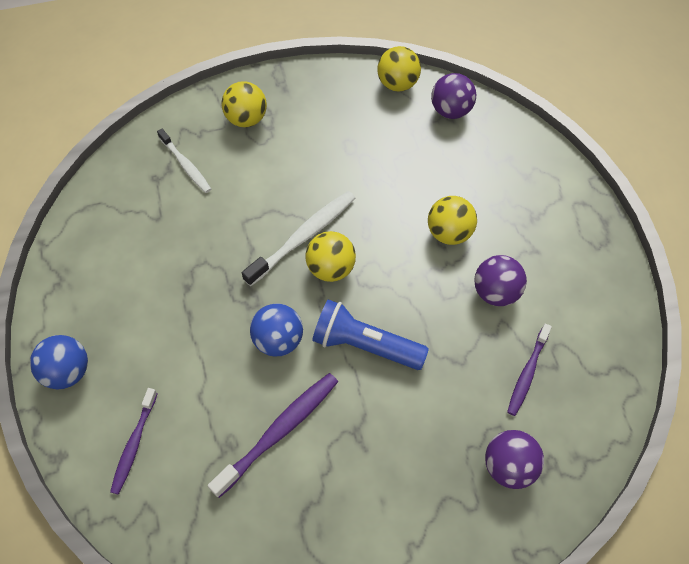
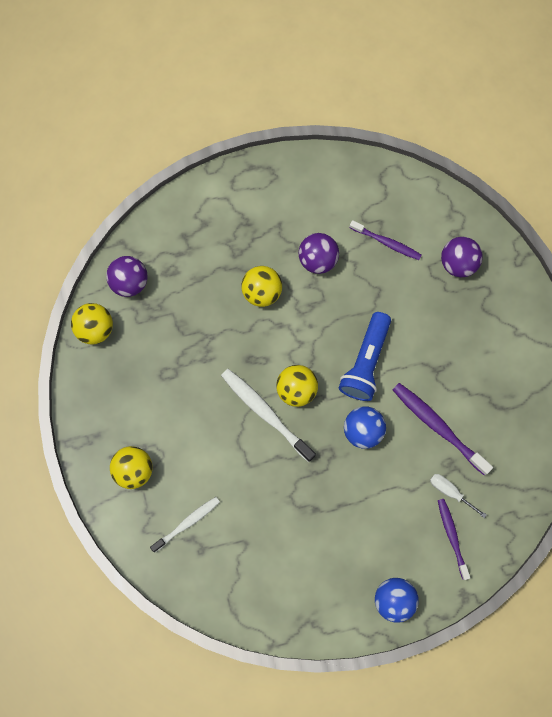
camera: 90 degrees left, 15 degrees up
purple toothbrush [110,388,158,495] -> purple toothbrush turned 120 degrees counterclockwise [438,499,470,580]
none -> white screwdriver [430,474,487,518]

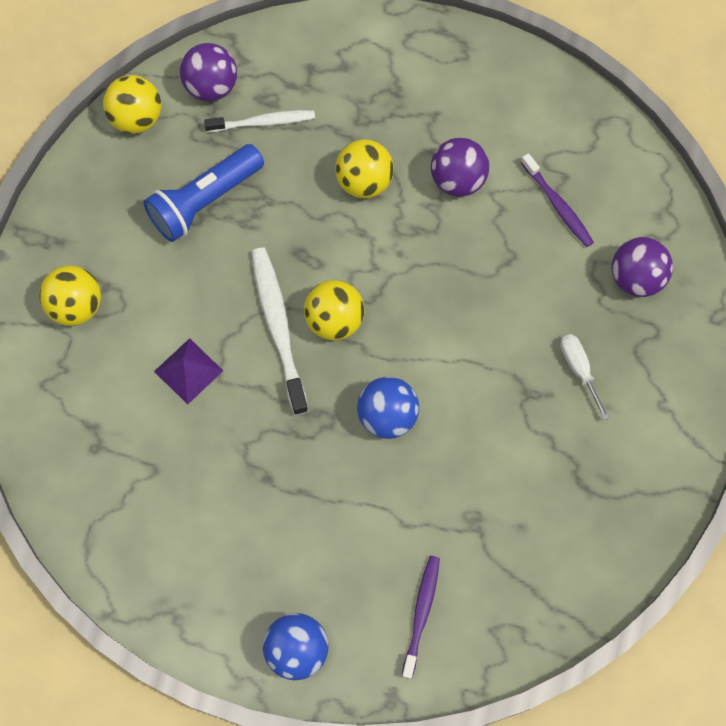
camera: 30 degrees right, 5 degrees down
white toothbrush [150,497,220,552] -> white toothbrush moved to [204,110,315,132]
blue flashlight [339,312,391,401] -> blue flashlight moved to [143,144,264,242]
purple toothbrush [393,383,493,475] -> none
white screwdriver [430,474,487,518] -> white screwdriver moved to [560,334,609,420]
none -> purple pyramid [154,338,223,405]

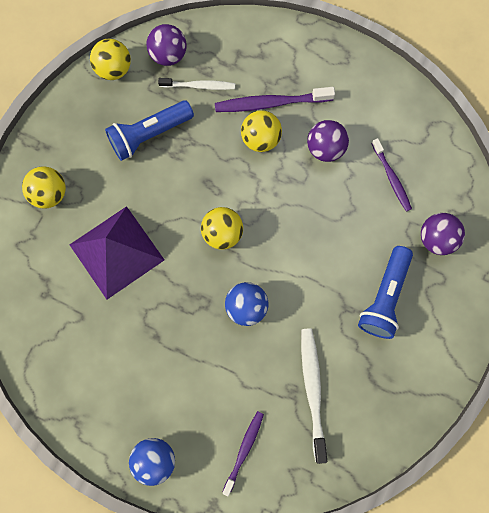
camera: 10 degrees right, 5 degrees up
purple pyramid [154,338,223,405] -> purple pyramid [69,206,164,299], size x2.02
white toothbrush [251,247,309,415] -> white toothbrush moved to [301,328,327,464]
white screwdriver [560,334,609,420] -> blue flashlight [358,246,413,339]
none -> purple toothbrush [215,87,335,112]

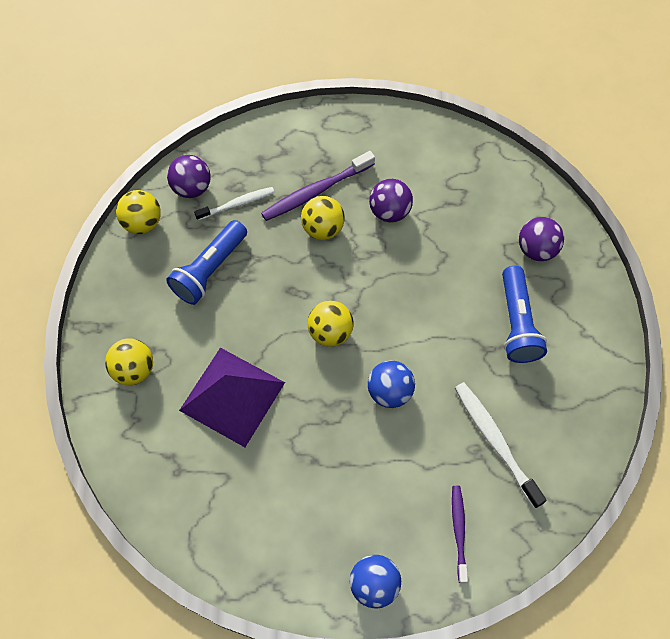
camera: 25 degrees left, 10 degrees down
purple toothbrush [371,138,412,212] -> none

